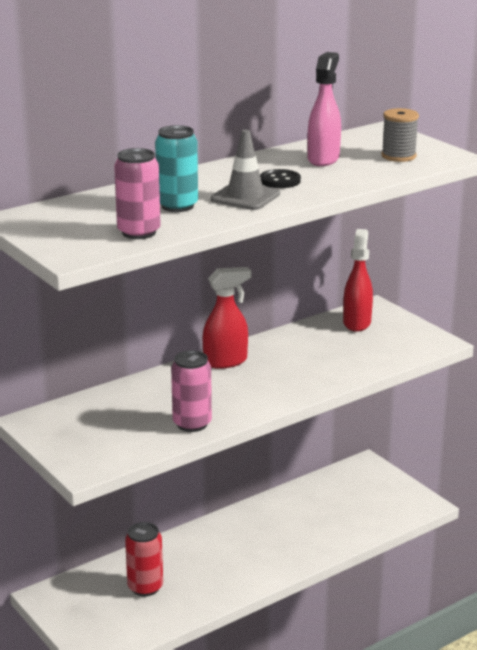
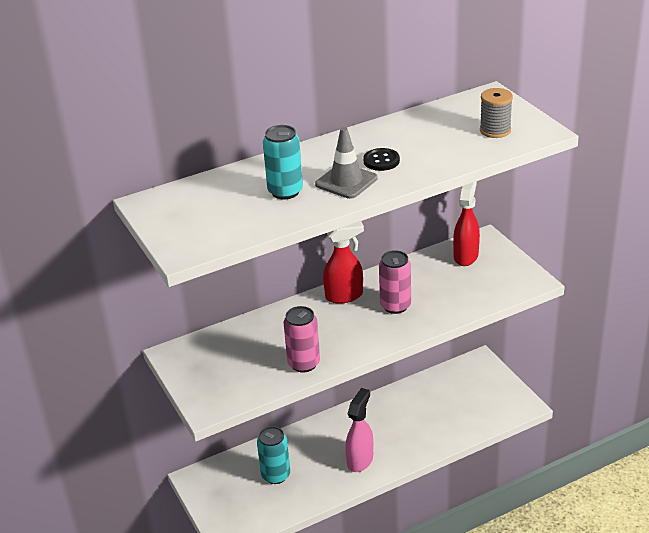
camera: 10 degrees right, 10 degrees up
pink can [114,148,161,239] -> pink can moved to [379,250,411,314]
red can [125,522,163,596] -> turquoise can [257,426,290,484]
pink spray bottle [308,52,341,166] -> pink spray bottle moved to [345,388,373,472]

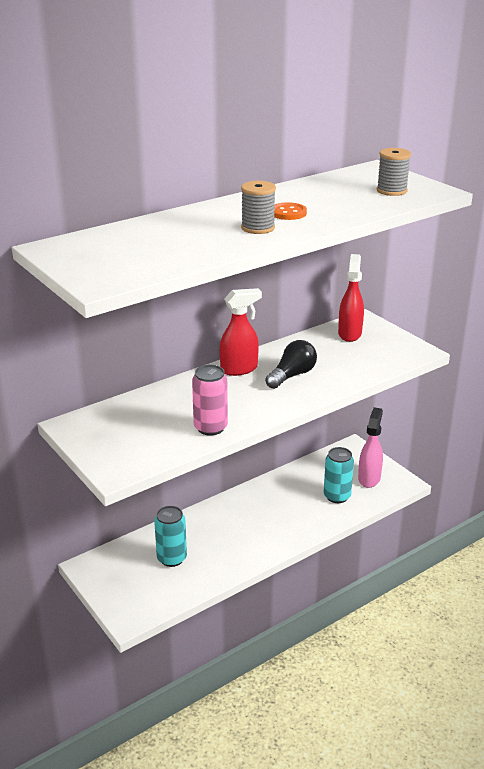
camera: 10 degrees left, 5 degrees down
turquoise can [263,125,303,199] -> turquoise can moved to [324,447,354,503]
grey traffic cone [315,127,378,199] -> grey spool [241,181,276,234]
pink spray bottle [345,388,373,472] -> pink spray bottle moved to [358,407,383,488]
black button [363,148,400,171] -> orange button [274,202,307,220]
pink can [379,250,411,314] -> black light bulb [265,340,317,389]

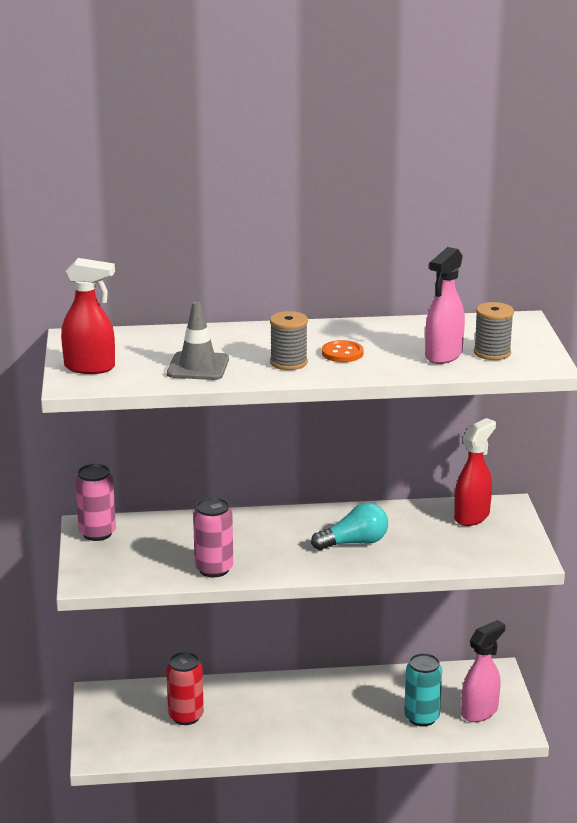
camera: 30 degrees right, 5 degrees down
turquoise can [154,506,187,567] -> red can [166,652,204,725]
red spray bottle [219,288,262,376] -> red spray bottle moved to [61,258,115,374]
black light bulb [265,340,317,389] -> turquoise light bulb [311,503,388,550]
none -> pink can [75,464,116,541]
none -> grey traffic cone [167,301,229,380]
none -> pink spray bottle [425,247,465,364]

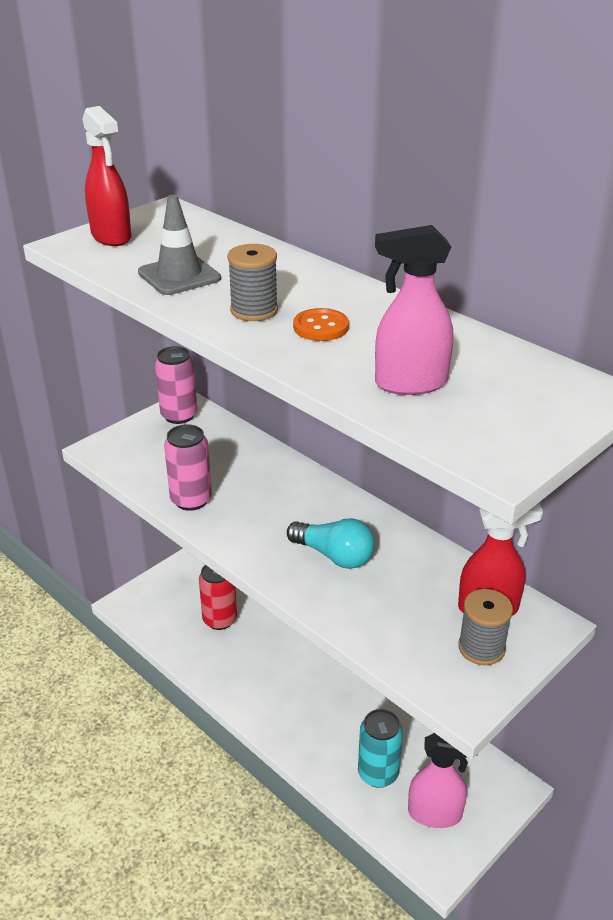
camera: 50 degrees right, 10 degrees up
grey spool [474,302,514,360] -> grey spool moved to [458,589,513,665]

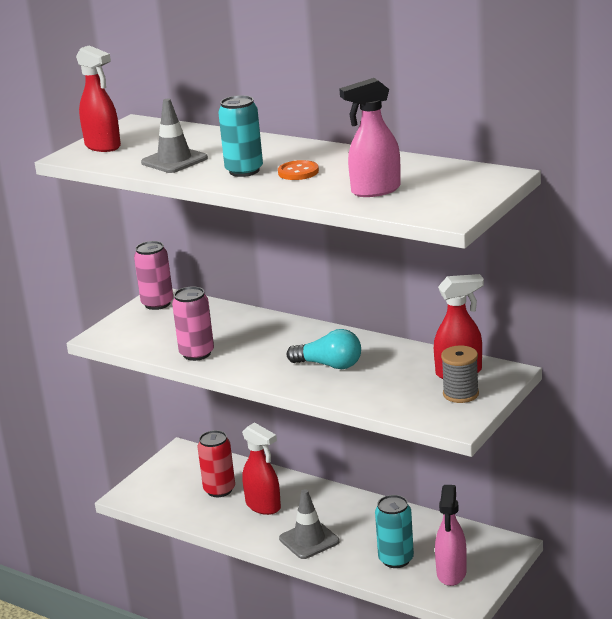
camera: 10 degrees left, 10 degrees down
grey spool [227,244,278,321] -> turquoise can [218,95,263,177]
pink spray bottle [408,733,478,828] -> pink spray bottle turned 105 degrees clockwise [435,485,467,586]
none -> red spray bottle [242,422,281,515]
none -> grey traffic cone [279,489,340,559]

